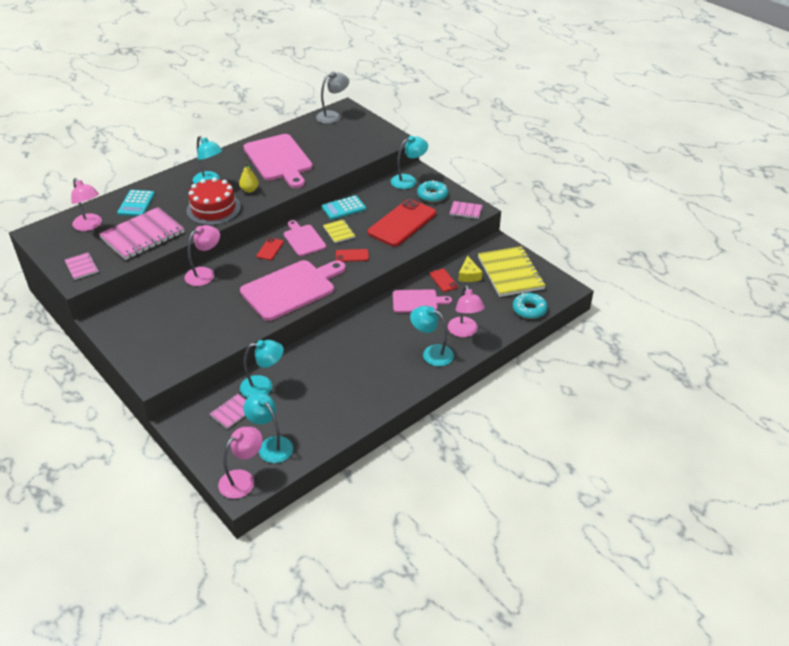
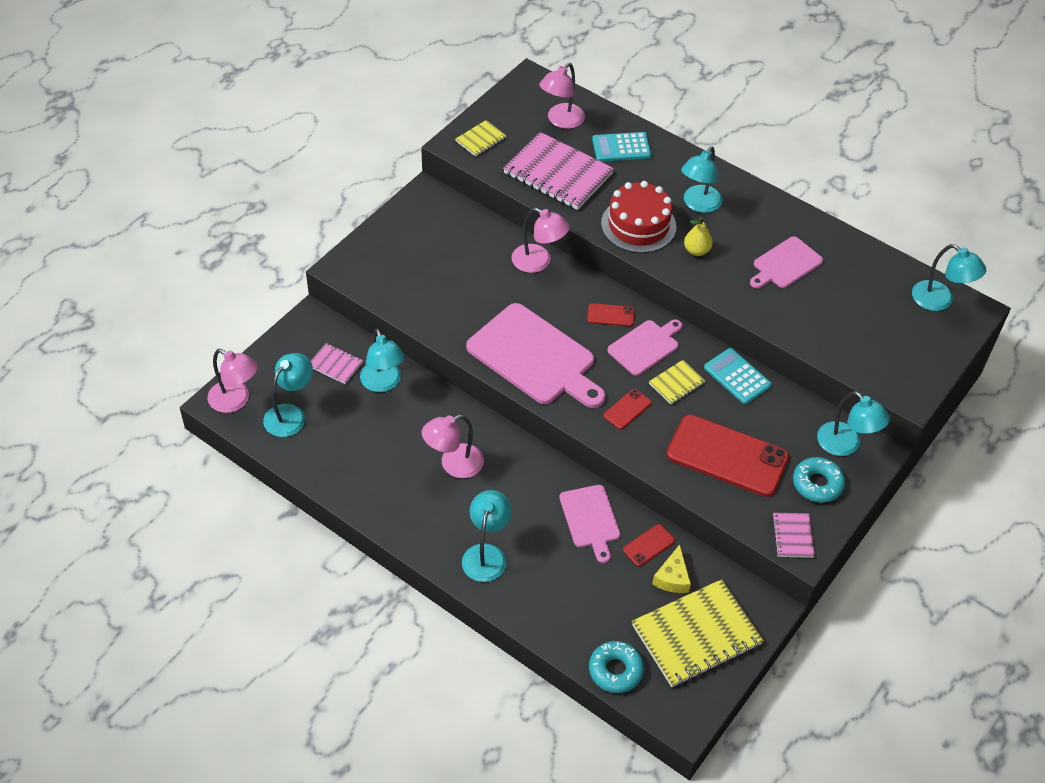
camera: 75 degrees right, 10 degrees up
pink notebook [65,252,99,280] -> yellow notebook [456,120,507,157]
pink cutting board [243,134,313,188] -> pink cutting board [750,236,823,289], size x0.56
grey lamp [316,72,349,124] -> turquoise lamp [912,244,986,311]
red phone [336,249,369,262] -> red phone turned 60 degrees clockwise [604,389,652,430]
pink lamp [448,285,485,337] -> pink lamp moved to [421,415,484,478]
yellow cheese [458,256,482,282] -> yellow cheese turned 60 degrees counterclockwise [652,544,691,593]

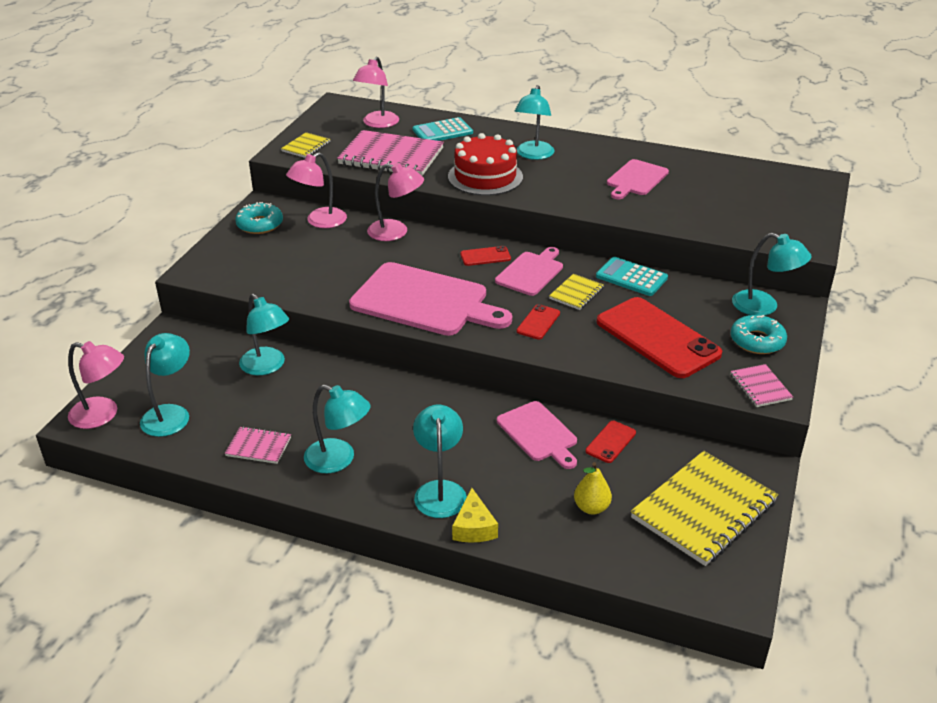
camera: 15 degrees left, 15 degrees down
pink notebook [311,343,363,384] -> pink notebook moved to [225,426,291,464]
pink lamp [421,415,484,478] -> pink lamp moved to [286,152,347,228]
turquoise donut [589,641,644,693] -> turquoise donut moved to [235,202,283,234]
yellow cheese [652,544,691,593] -> yellow cheese moved to [452,488,498,543]
red phone [667,414,789,497] -> red phone turned 45 degrees clockwise [597,297,722,378]
yellow pear [684,217,713,256] -> yellow pear moved to [574,462,612,514]
turquoise lamp [912,244,986,311] -> turquoise lamp moved to [304,384,371,473]

